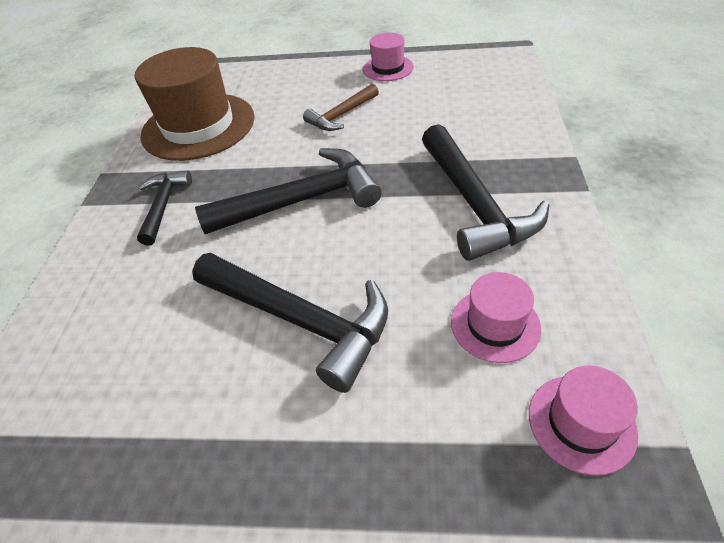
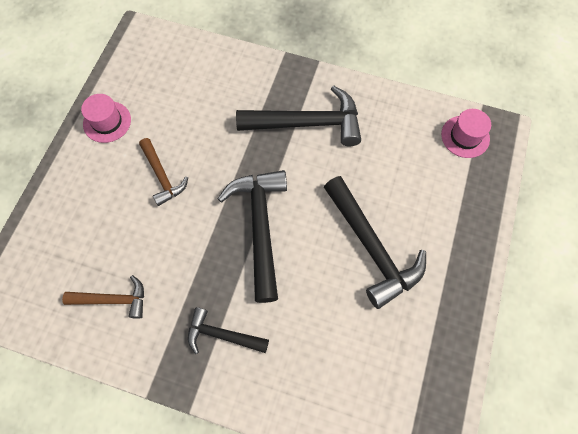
camera: 80 degrees left, 20 degrees up
brown hat [135,47,255,161] -> brown hammer [62,275,144,319]
black hammer [192,253,388,393] -> black hammer turned 105 degrees clockwise [324,176,426,309]
pink hat [451,272,541,363] -> none

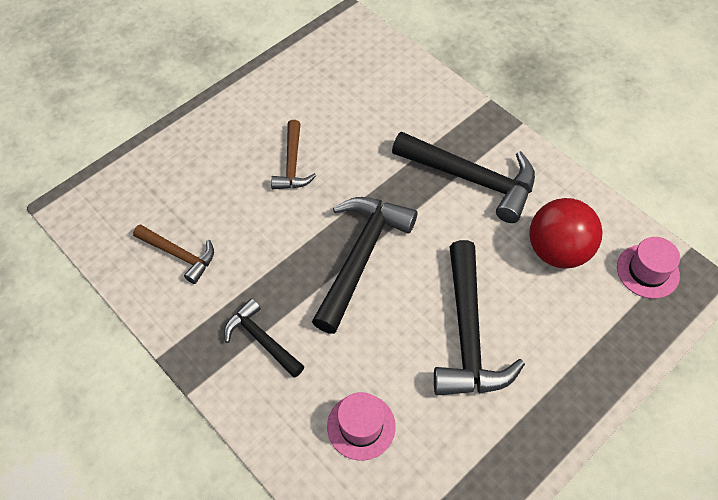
camera: 30 degrees right, 10 degrees down
pink hat [81,94,131,143] -> pink hat moved to [327,392,396,461]
none -> red ball [529,198,603,269]

